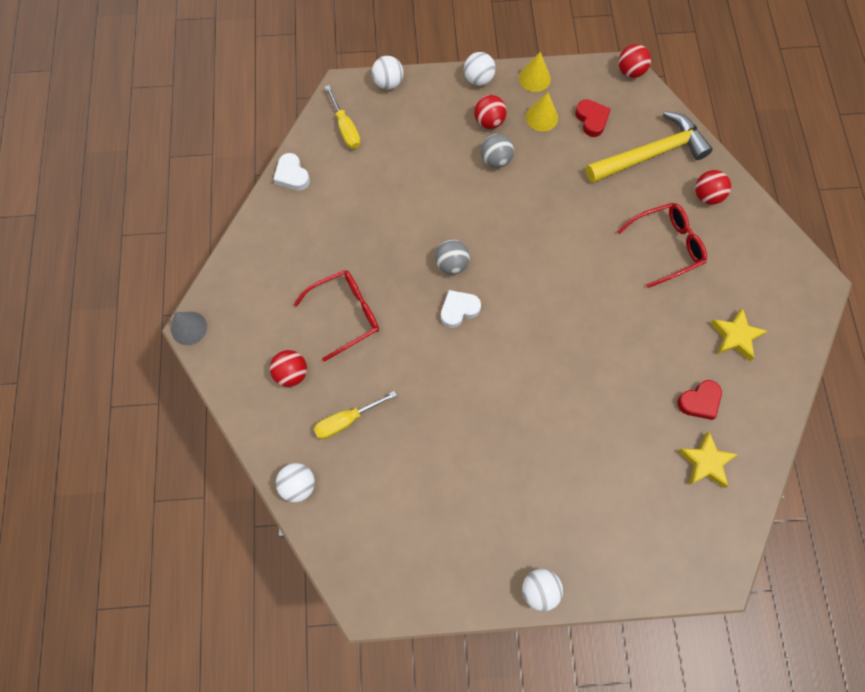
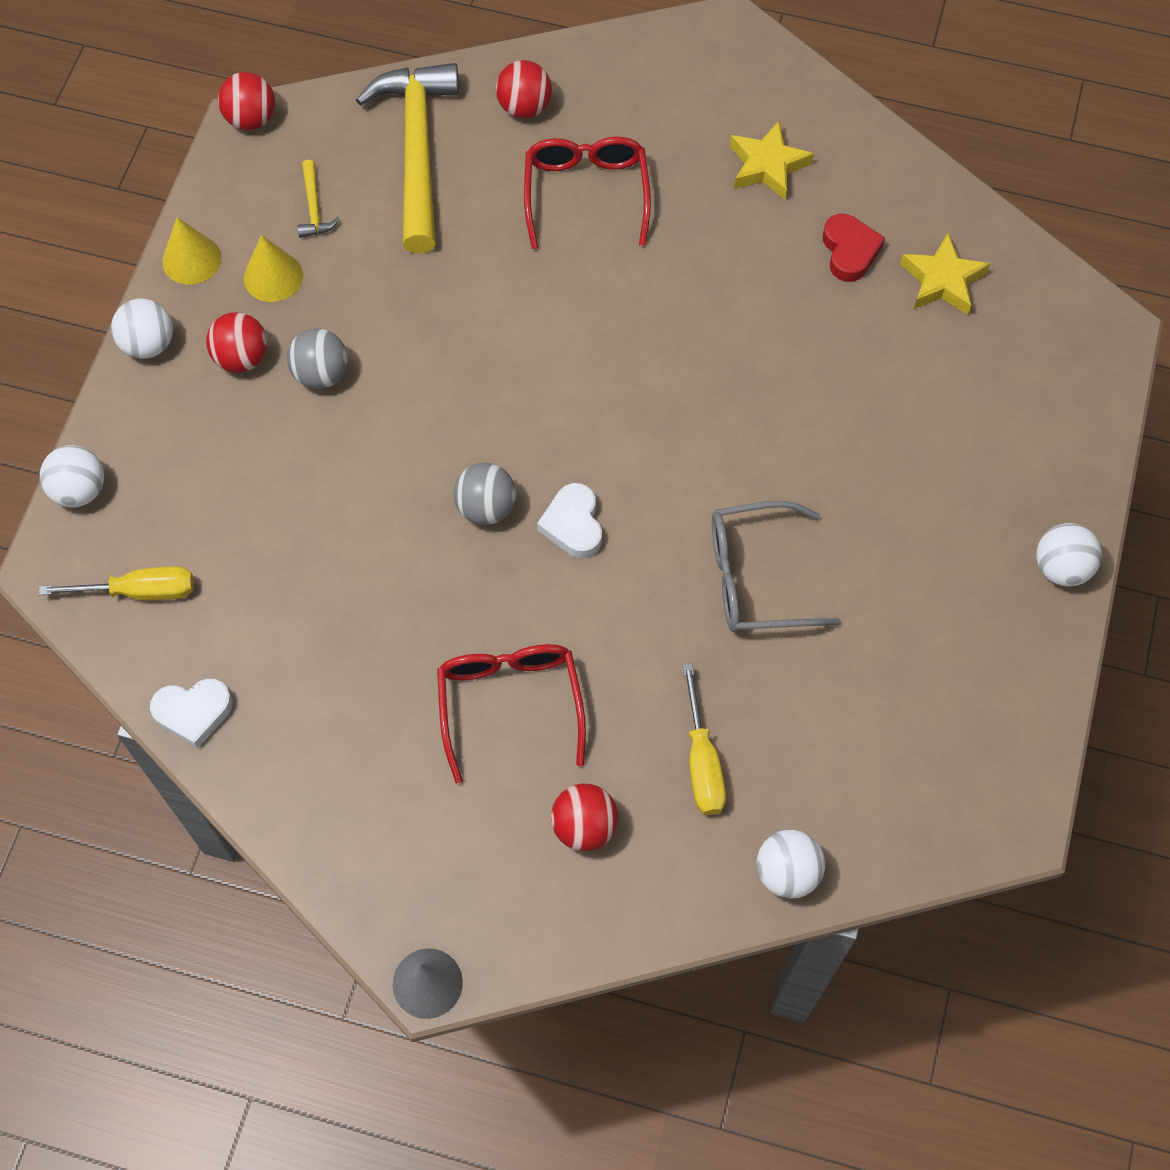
camera: 70 degrees left, 5 degrees down
red heart [575,99,611,137] -> yellow hammer [297,160,340,238]
none -> grey glasses [712,501,841,632]

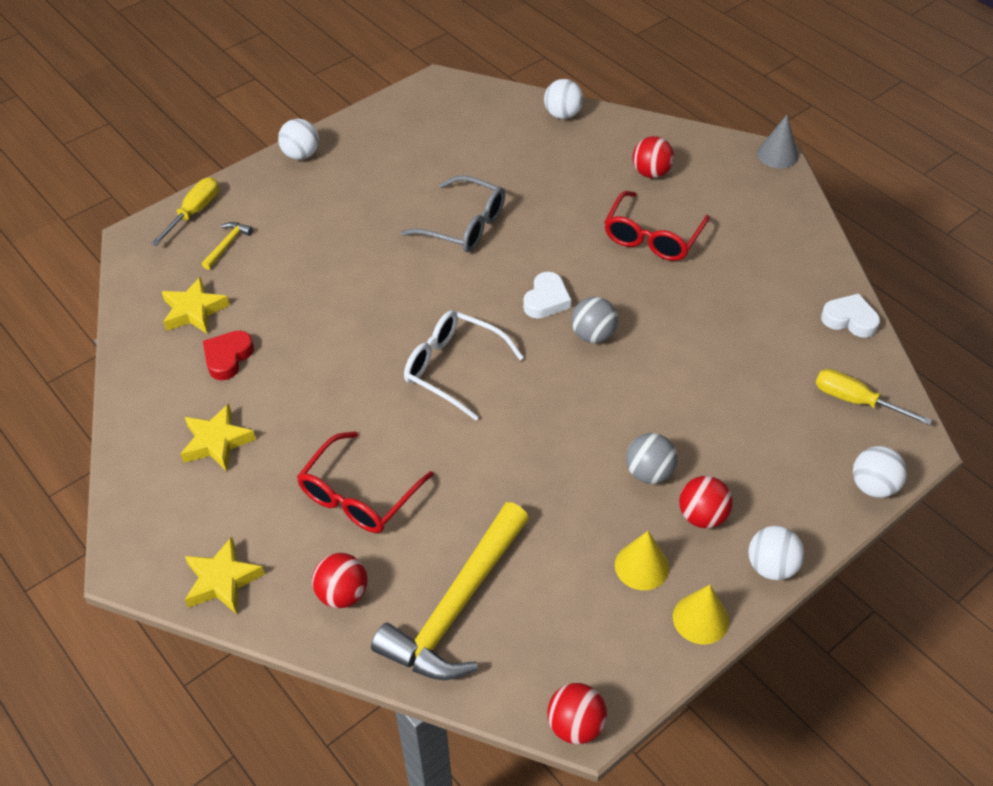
camera: 145 degrees left, 15 degrees down
yellow hammer [297,160,340,238] -> yellow hammer moved to [202,222,253,270]
yellow screwdriver [683,663,726,815] -> yellow screwdriver moved to [151,177,219,246]
none -> yellow star [185,537,265,614]
none -> white glasses [404,310,524,420]

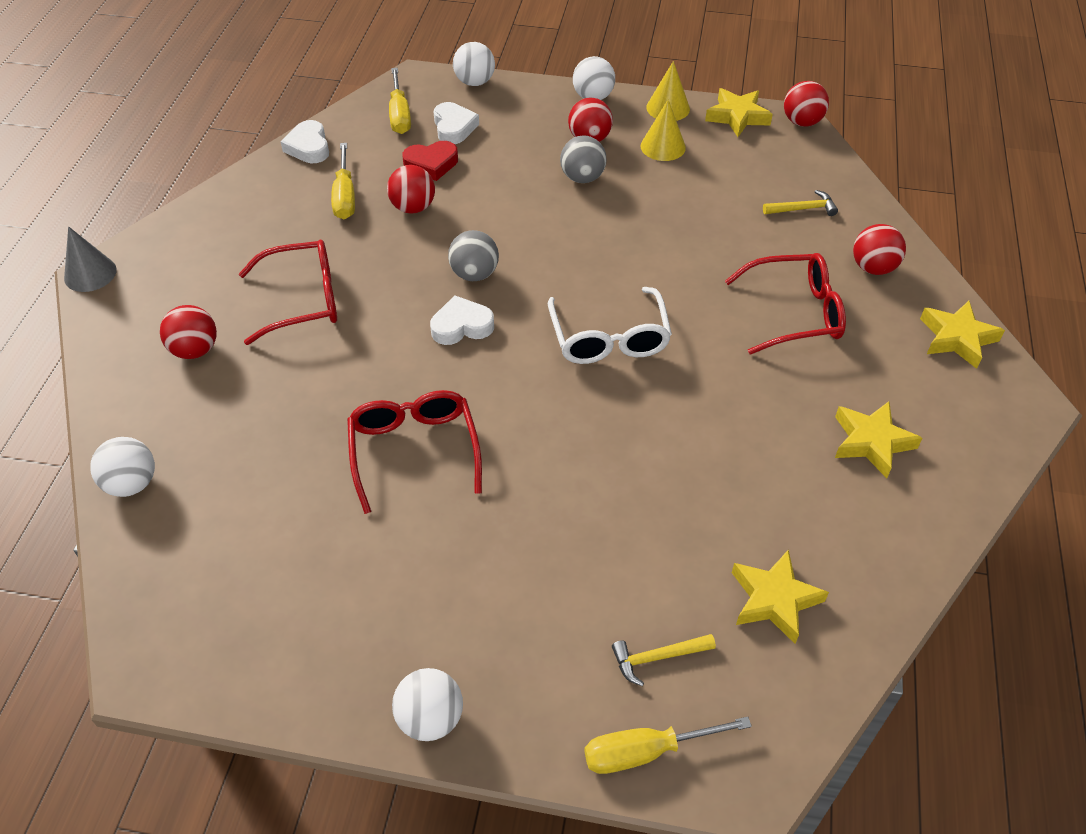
camera: 130 degrees left, 0 degrees up
red heart [203,330,254,380] -> red heart moved to [402,141,458,181]
yellow hammer [371,502,529,680] -> yellow hammer [763,190,838,216], size x0.40
grey glasses [401,175,505,252] -> red glasses [347,390,482,514]
none -> yellow screwdriver [331,143,355,219]
none -> red ball [387,165,435,214]
none -> white heart [434,102,479,144]
none -> yellow star [705,88,773,137]

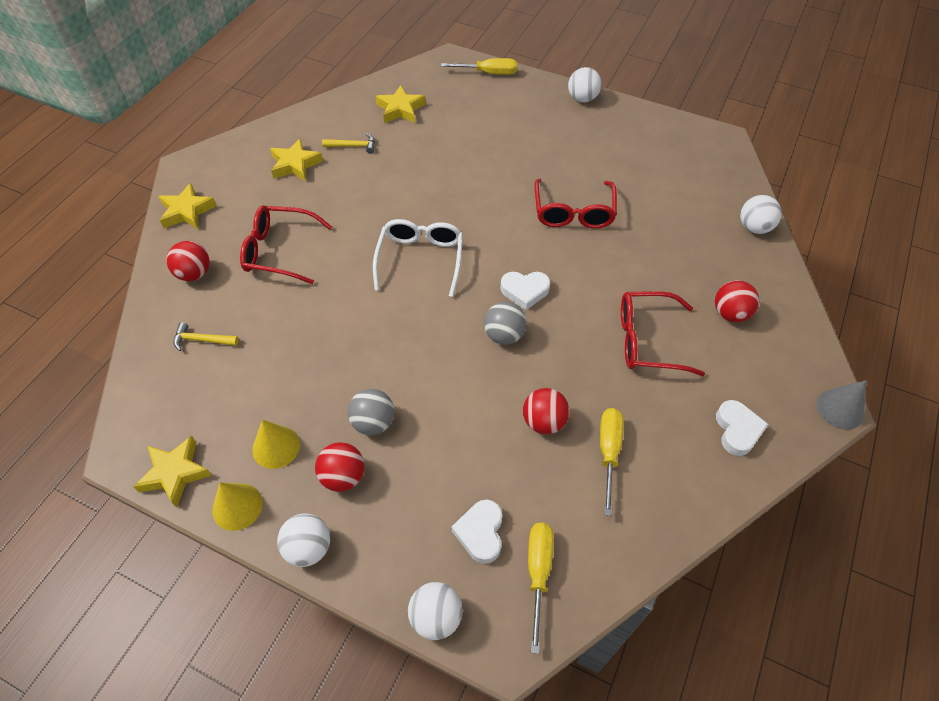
camera: 165 degrees left, 5 degrees up
white heart [281,120,329,163] -> white heart moved to [716,400,768,456]
red heart [402,141,458,181] -> none
yellow hammer [612,634,716,686] -> yellow hammer moved to [322,133,375,154]
red ball [784,81,829,126] -> none

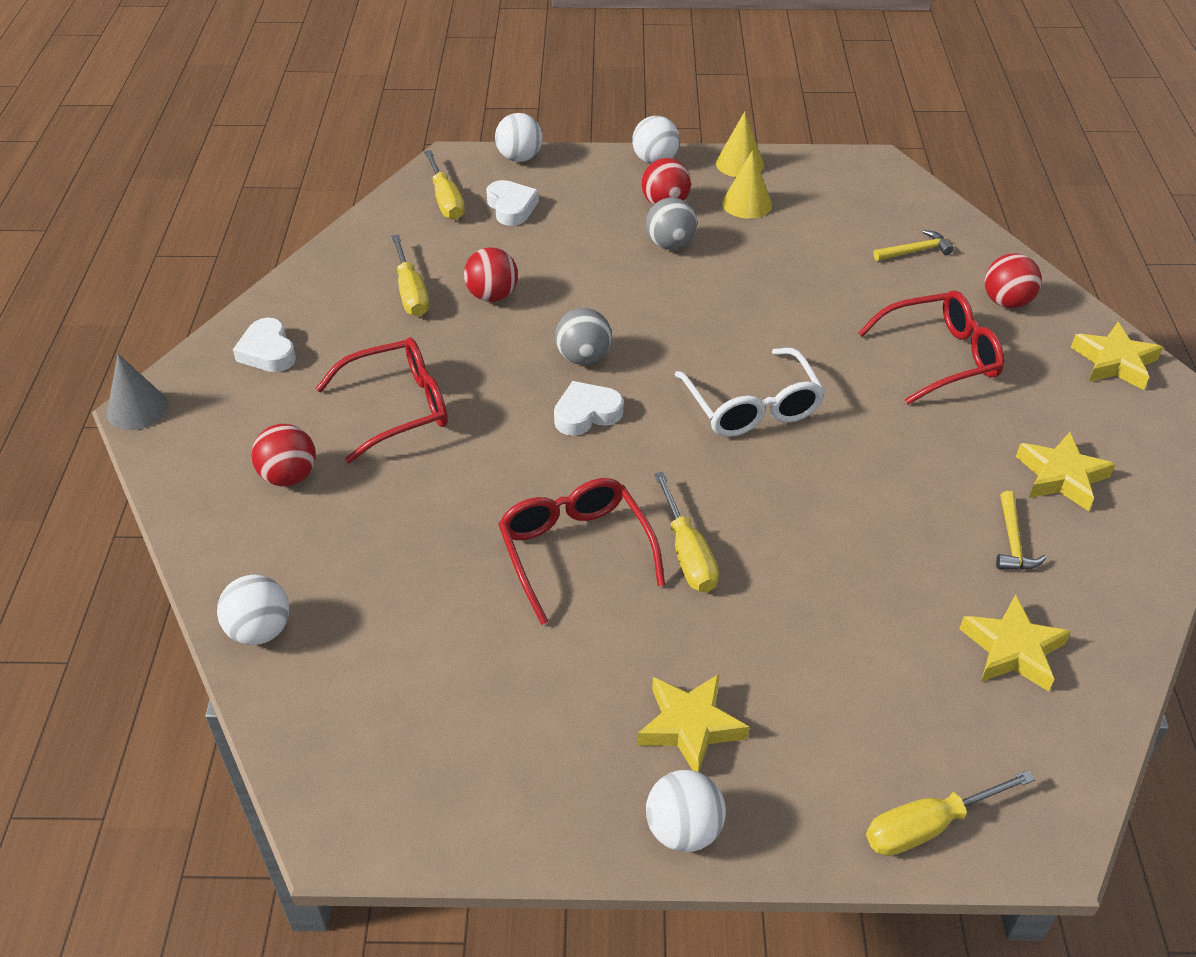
camera: 155 degrees right, 10 degrees down
yellow star [133,436,212,508] -> yellow star moved to [637,673,750,772]
yellow hammer [322,133,375,154] -> yellow hammer turned 60 degrees counterclockwise [996,491,1046,570]
none -> yellow screwdriver [654,472,719,593]

